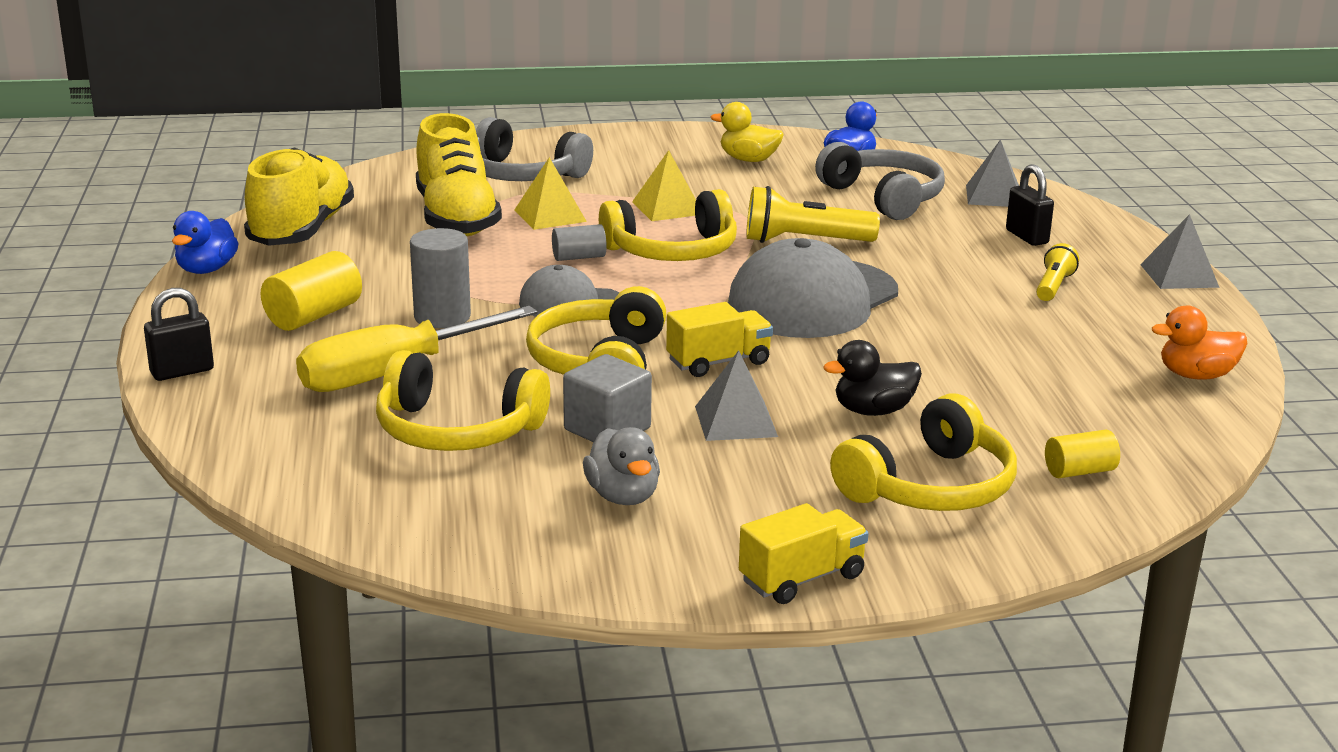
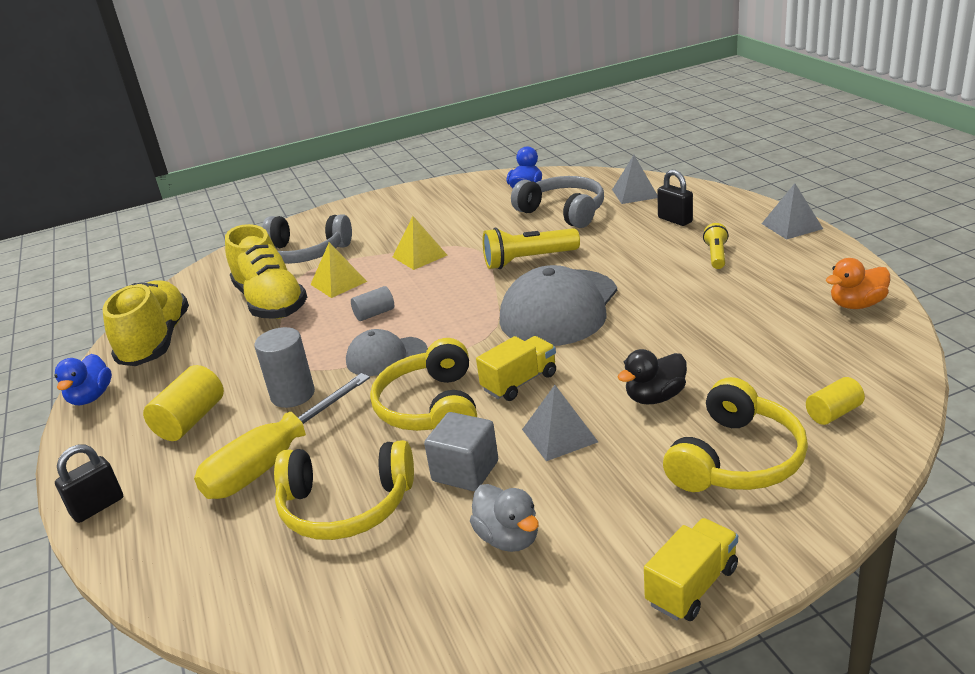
camera: 10 degrees left, 5 degrees up
yellow headphones [599,189,737,261] -> none
yellow duck [711,102,784,162] -> none

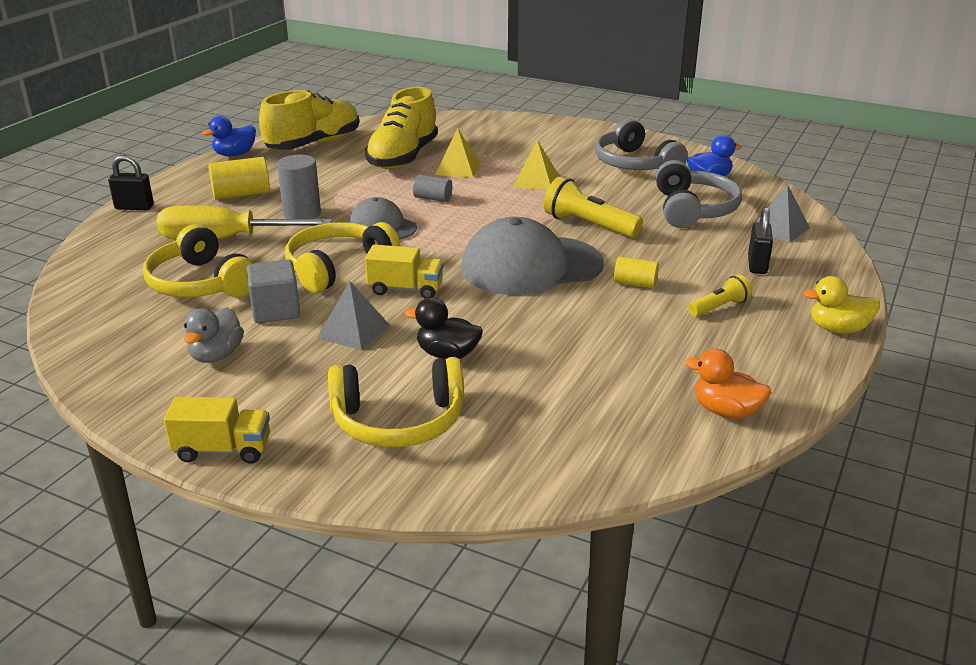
camera: 45 degrees right, 0 degrees up
grey headphones [262,214,352,264] -> grey headphones moved to [595,119,688,170]
grey pyramid [762,183,823,240] -> yellow duck [803,276,880,334]
yellow cylinder [806,377,865,425] -> yellow cylinder moved to [614,256,659,288]

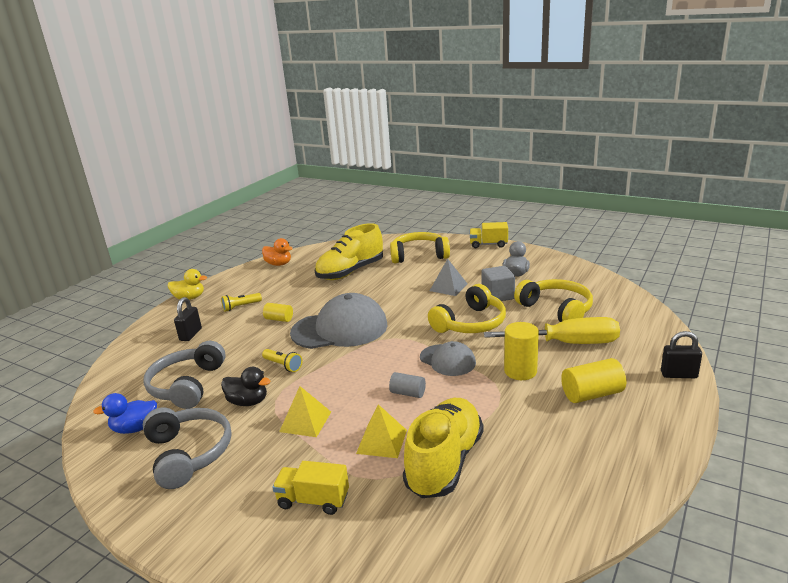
camera: 175 degrees left, 5 degrees down
blue duck [202,116,256,156] -> none
yellow shoe [259,90,359,150] -> yellow shoe moved to [315,223,383,280]
grey cylinder [277,155,321,219] -> yellow cylinder [504,322,539,380]
yellow truck [365,245,444,298] -> yellow truck moved to [272,461,349,515]
black duck [405,297,483,359] -> black duck moved to [221,367,270,406]
yellow flashlight [544,177,643,238] -> yellow flashlight [262,349,302,372], size x0.59
grey pyramid [750,184,810,243] -> none

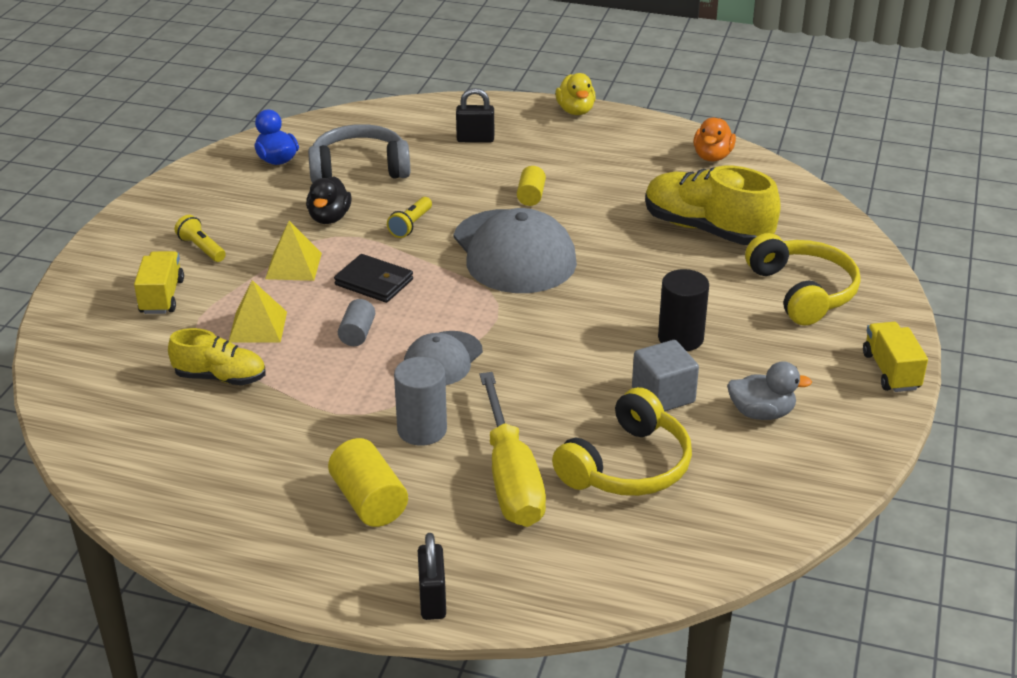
camera: 75 degrees right, 10 degrees up
grey headphones [143,407,232,489] -> none
yellow flashlight [221,293,262,312] -> yellow flashlight moved to [175,215,226,262]
yellow shoe [403,398,483,498] -> yellow shoe [168,328,266,385], size x0.59
yellow headphones [428,284,506,333] -> none
grey pyramid [430,259,467,296] -> black cylinder [658,269,709,351]
yellow cylinder [504,322,539,380] -> grey cylinder [394,357,447,446]
none -> black wallet [334,254,413,303]

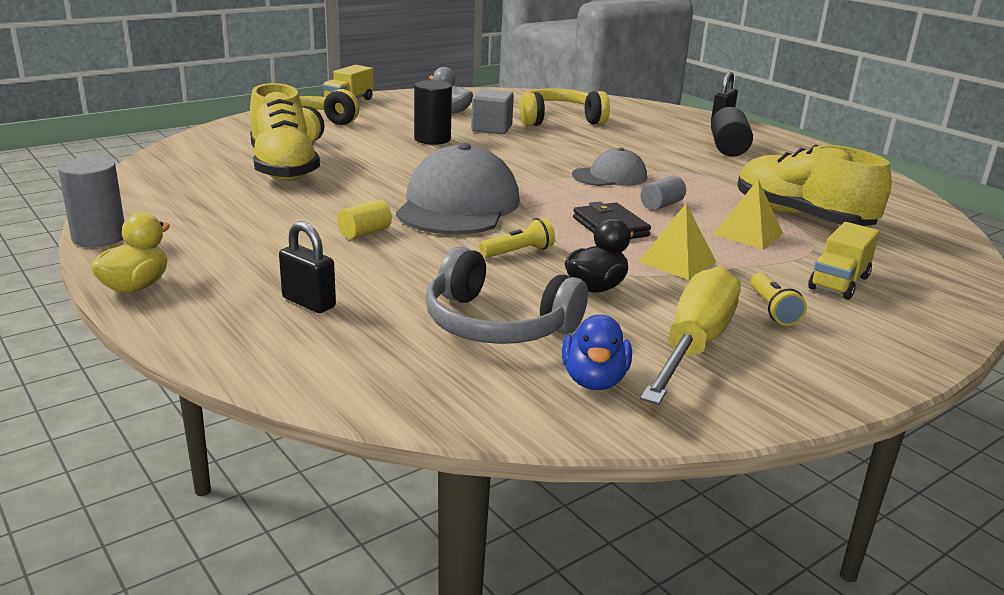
camera: 145 degrees left, 10 degrees down
yellow shoe [168,328,266,385] -> yellow shoe [737,144,892,226], size x1.69
yellow cylinder [328,438,408,527] -> black cylinder [711,107,753,157]
grey cylinder [394,357,447,446] -> grey cylinder moved to [58,157,124,247]
yellow screwdriver [480,372,546,527] -> yellow screwdriver moved to [640,266,741,405]
orange duck [693,118,736,161] -> none

